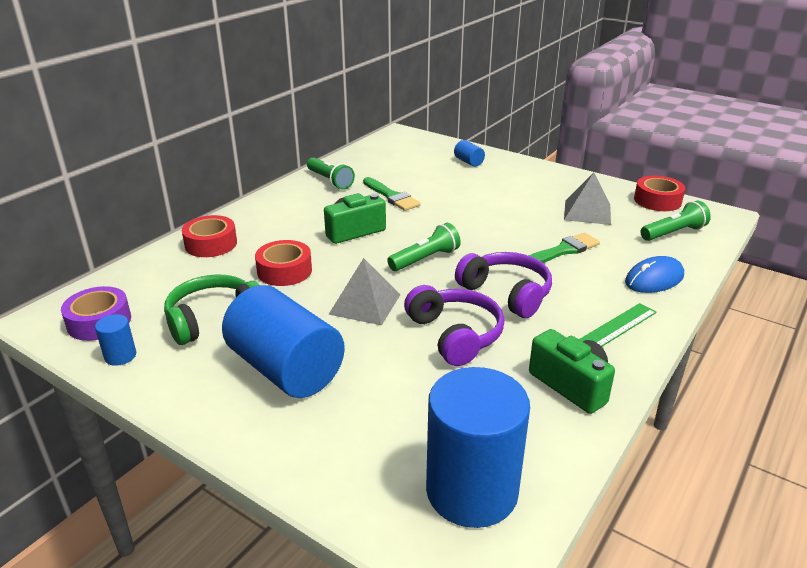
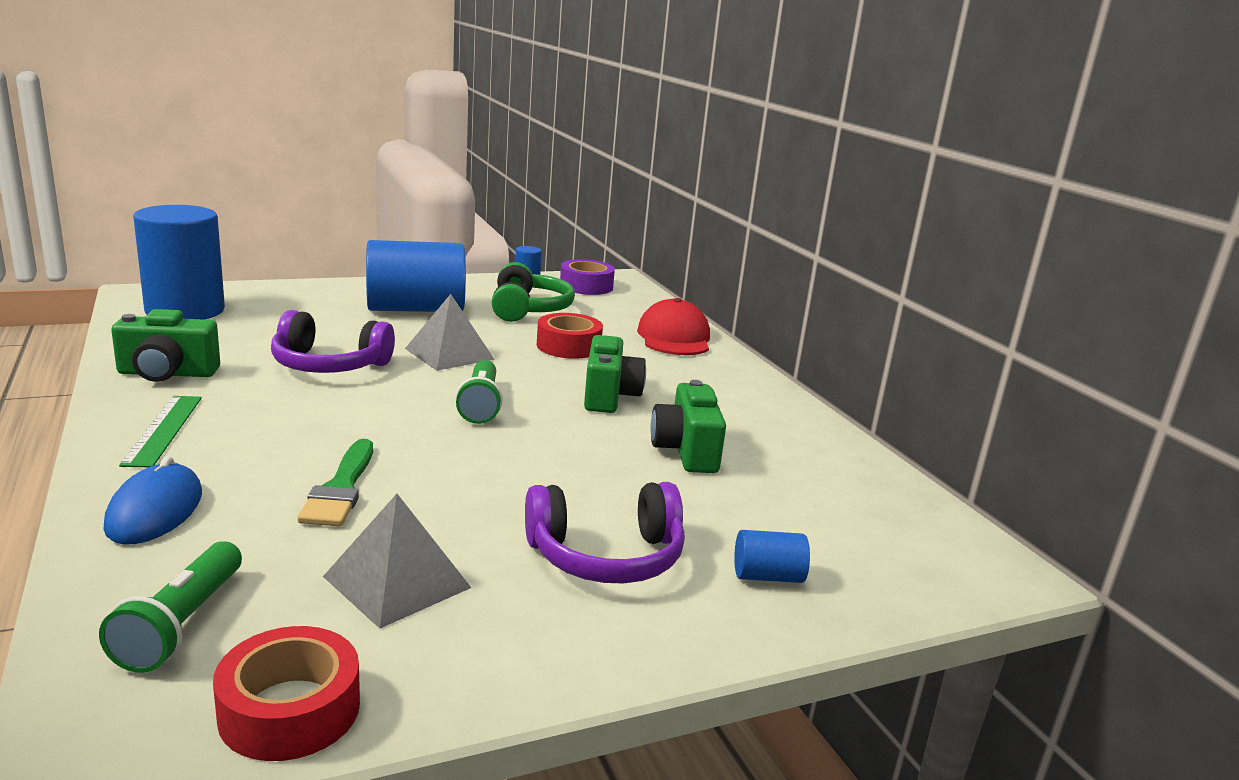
camera: 120 degrees right, 10 degrees down
red tape [182,215,237,257] -> red cap [637,298,710,355]
green flashlight [307,158,355,190] -> none
green brush [363,177,421,211] -> green camera [651,380,726,473]
purple headphones [455,252,552,318] -> purple headphones moved to [525,482,685,584]

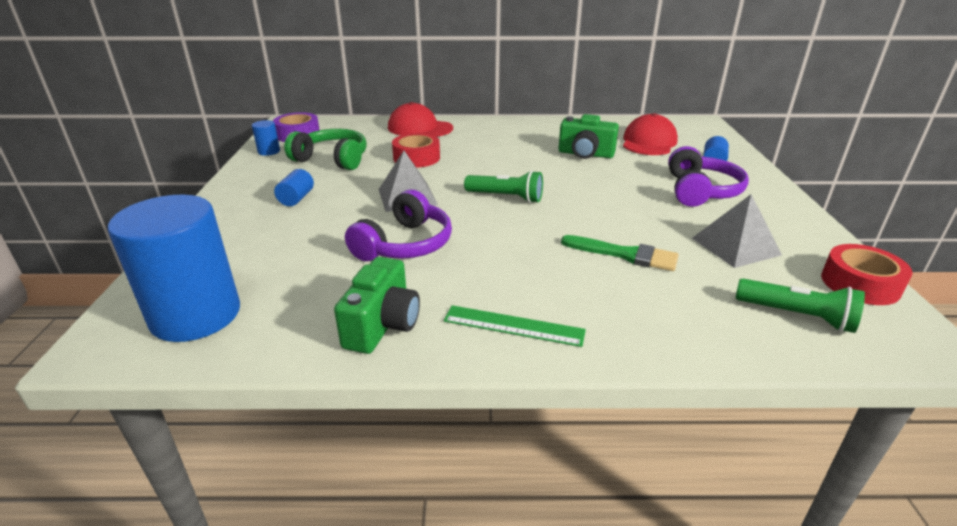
camera: 65 degrees left, 10 degrees up
blue mouse [104,456,202,545] -> none
blue cylinder [366,240,466,312] -> blue cylinder [274,169,314,206], size x0.42
green camera [584,335,646,413] -> none
none -> red cap [623,113,678,155]

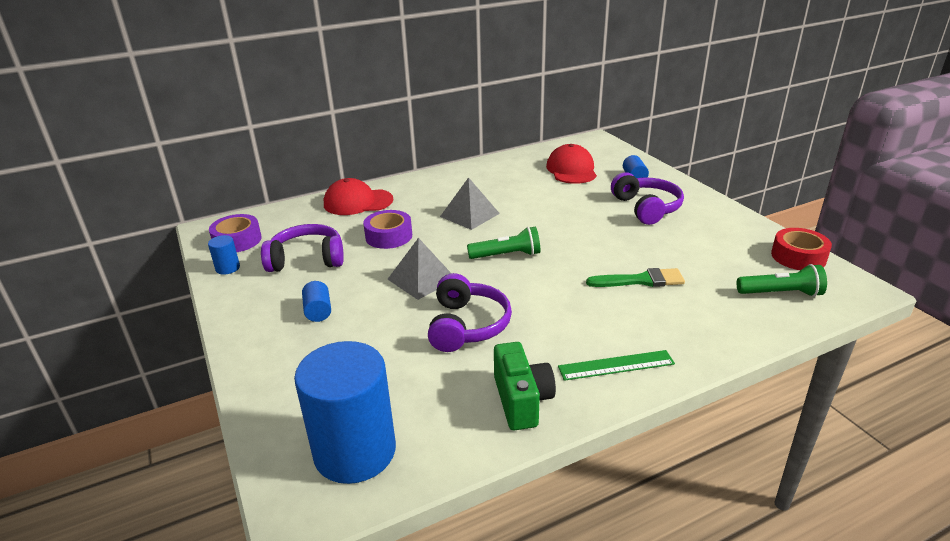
camera: 25 degrees left, 0 degrees up
green headphones [284,129,367,170] -> purple headphones [261,224,344,272]
red tape [392,133,440,168] -> purple tape [363,210,412,249]
green camera [558,114,619,159] -> none
grey pyramid [692,194,782,268] -> grey pyramid moved to [440,177,500,230]

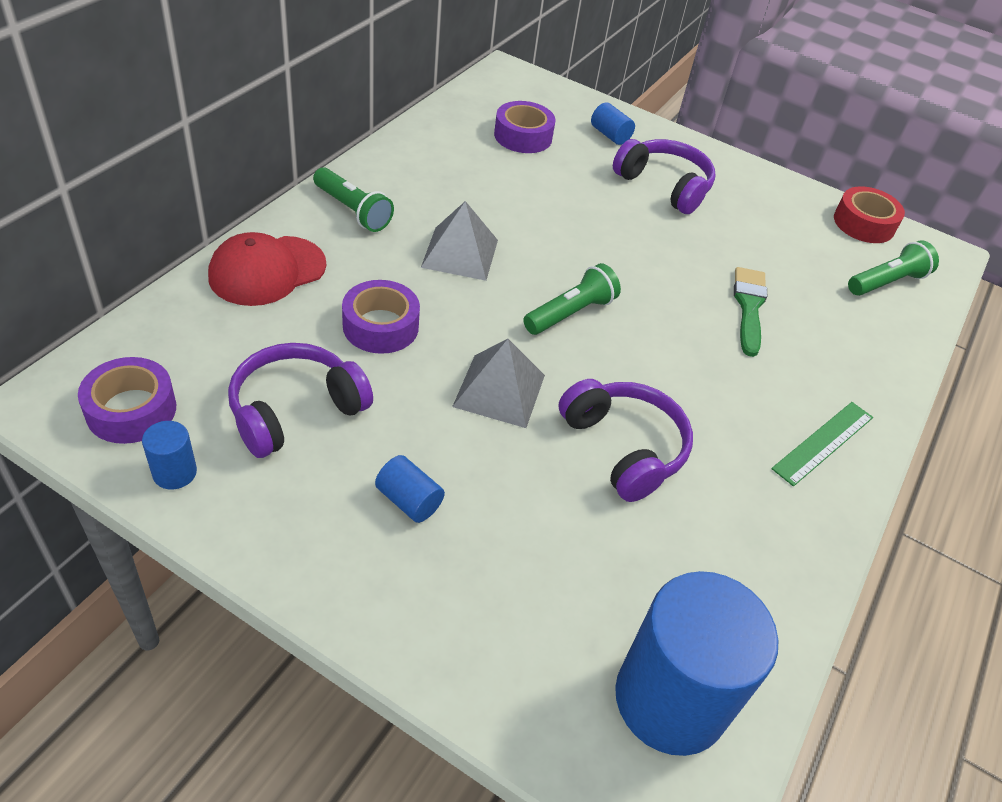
camera: 40 degrees left, 15 degrees up
green camera [494,342,556,430] -> none
red cap [546,144,597,184] -> purple tape [494,101,556,153]
green brush [586,268,685,287] -> green brush turned 45 degrees counterclockwise [734,267,767,357]
none -> green flashlight [313,167,394,232]

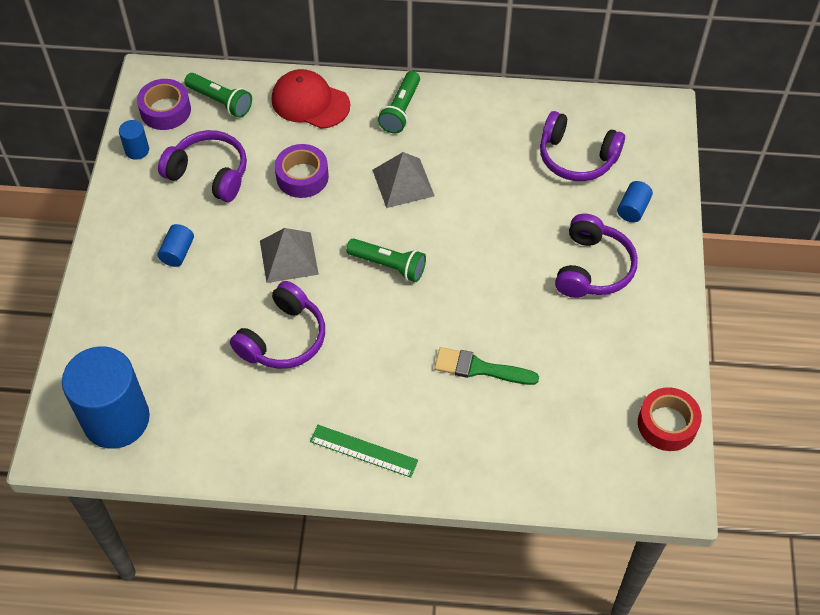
camera: 70 degrees right, 10 degrees up
purple tape [494,101,556,153] -> purple headphones [540,111,625,181]
green brush [734,267,767,357] -> green brush turned 150 degrees counterclockwise [434,347,539,385]
green flashlight [848,240,939,296] -> green flashlight moved to [184,73,252,118]

